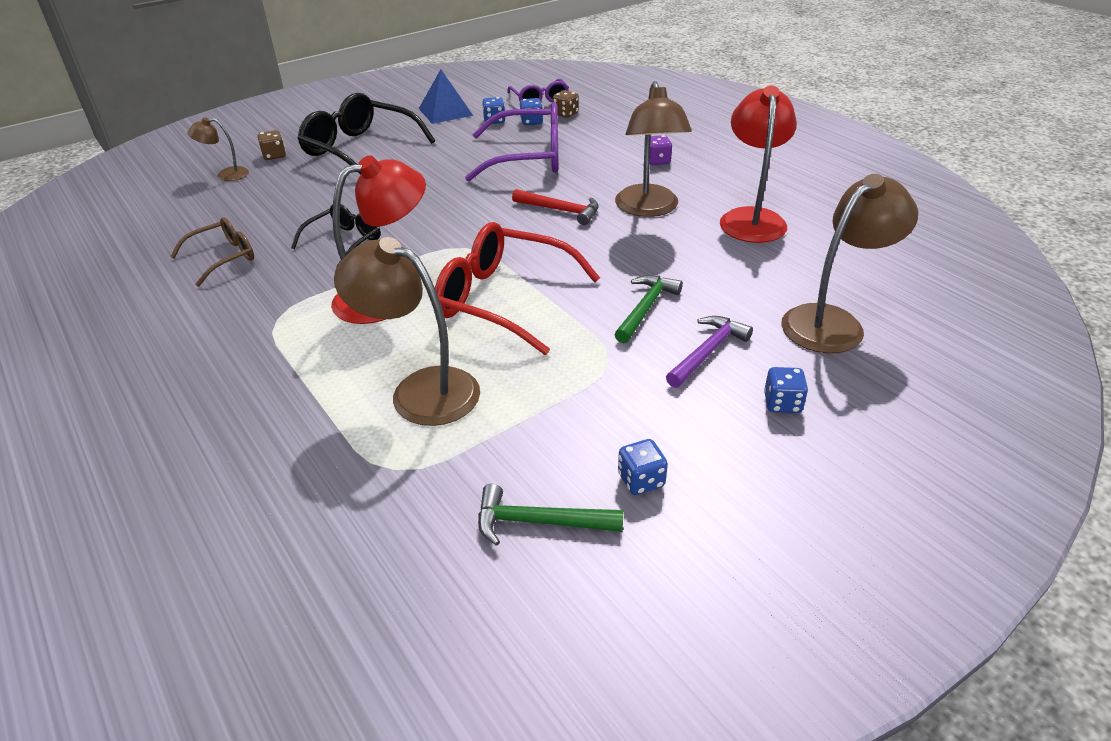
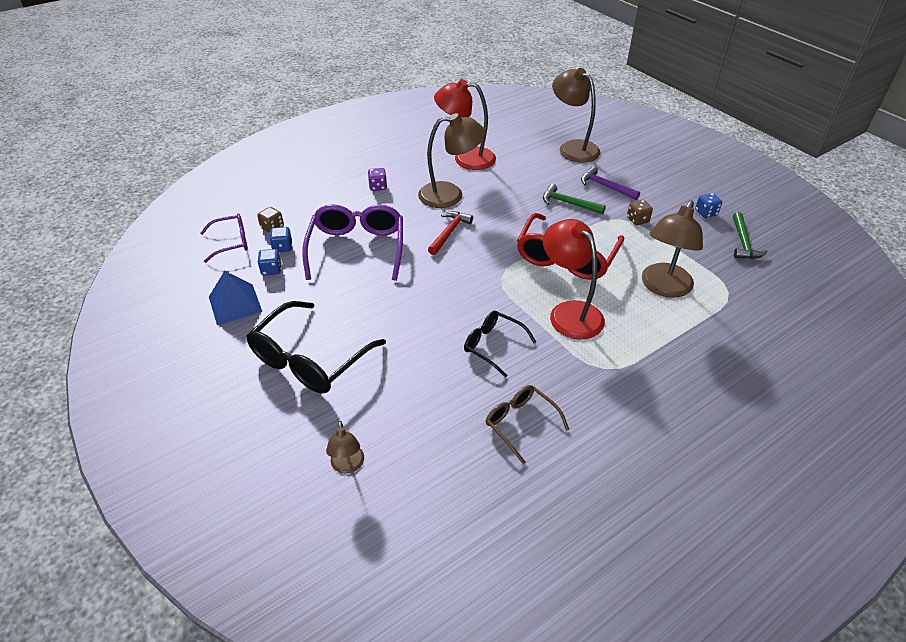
camera: 90 degrees left, 5 degrees up
brown dice [257,130,286,160] -> brown dice moved to [627,200,653,225]
blue dice [764,367,808,413] -> none

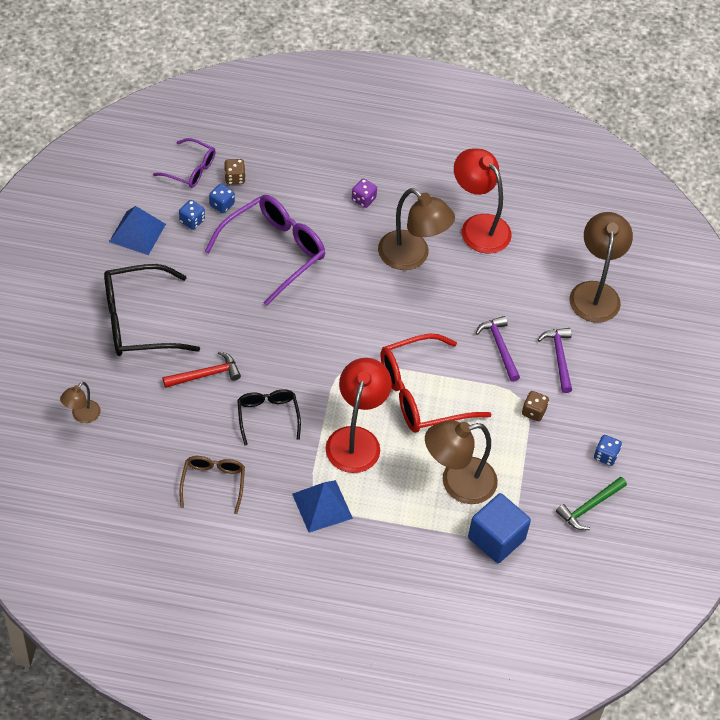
camera: 40 degrees right, 10 degrees up
red hammer [428,211,473,255] -> red hammer moved to [163,351,241,388]
green hammer [543,184,606,214] -> purple hammer [476,316,520,382]
none -> blue pyramid [292,480,353,533]
none -> blue cube [468,493,531,563]

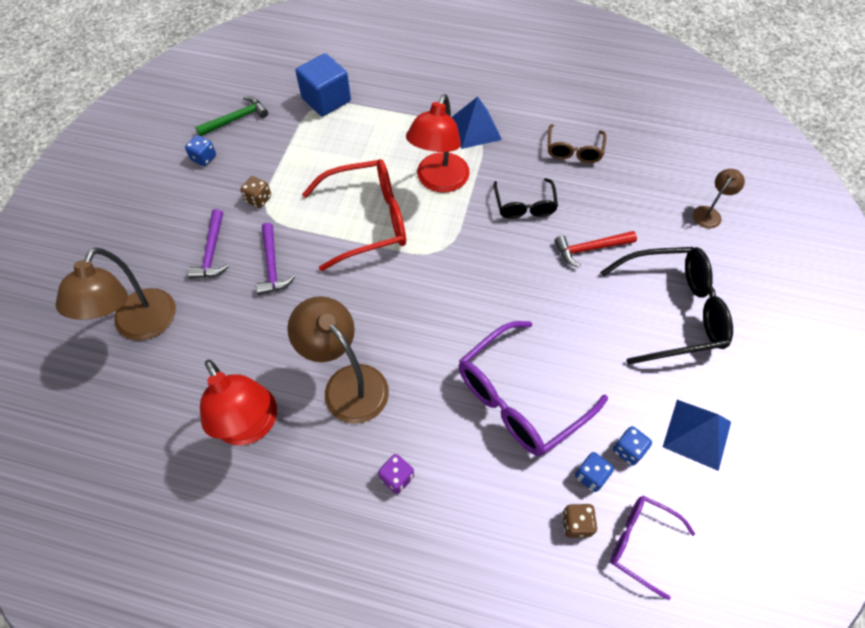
camera: 170 degrees left, 5 degrees up
brown lamp [425,420,498,504] -> none

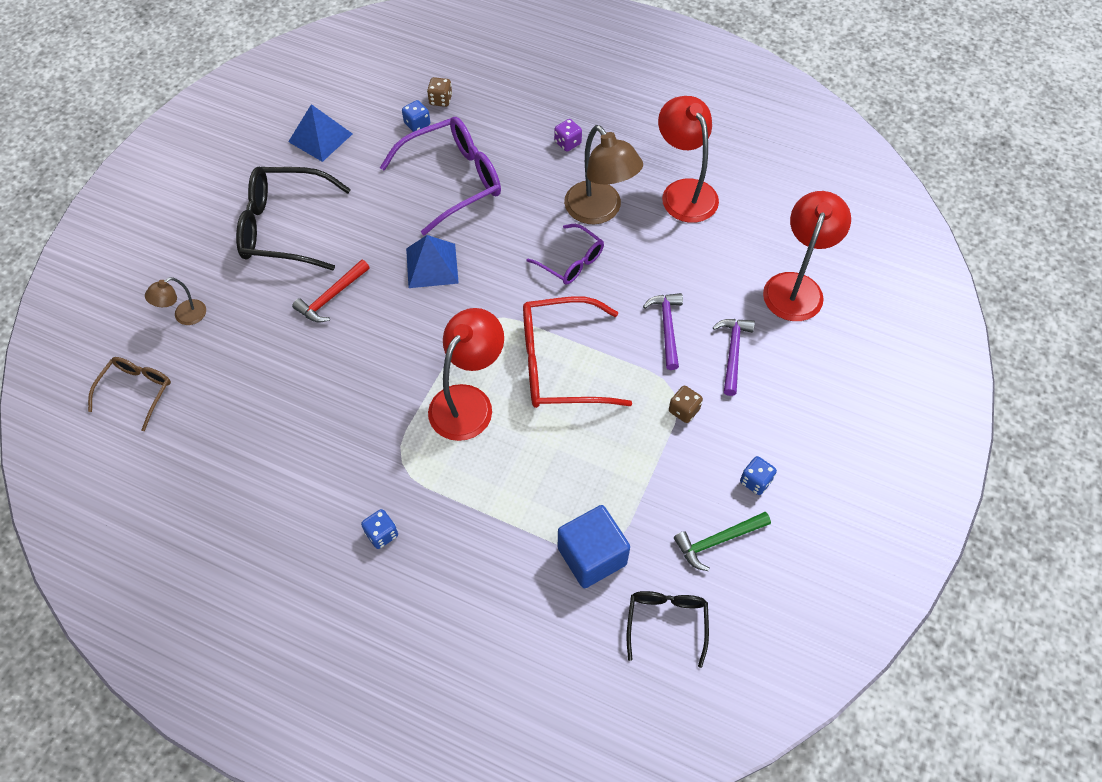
camera: 170 degrees left, 0 degrees up
brown lamp [55,247,176,341] -> red lamp [763,191,851,321]
blue pyramid [451,97,502,149] -> blue pyramid moved to [406,235,459,288]
black glasses [494,178,558,219] -> black glasses moved to [627,591,709,668]
brown glasses [548,124,606,163] -> brown glasses moved to [88,357,171,431]
red hammer [555,231,637,268] -> red hammer turned 135 degrees clockwise [292,259,370,322]
purple glasses [610,495,695,600] -> purple glasses moved to [526,224,604,285]
blue dice [613,426,652,466] -> blue dice moved to [361,509,398,549]

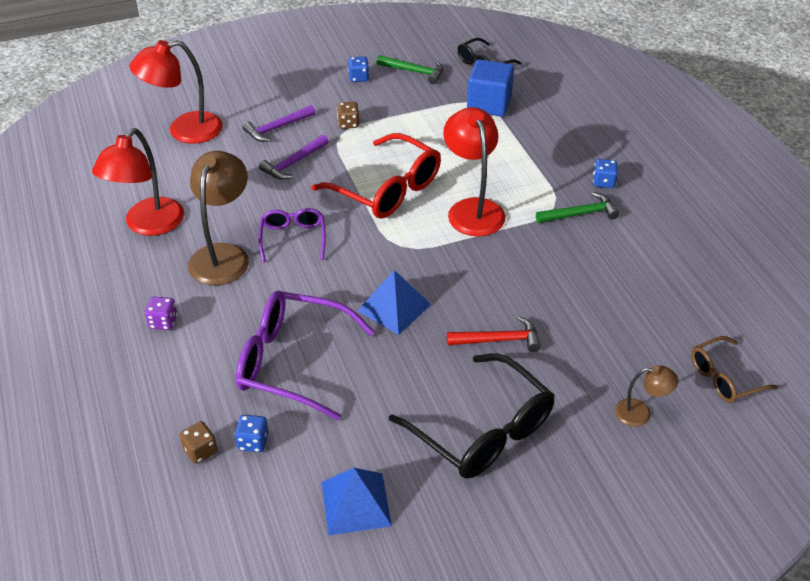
camera: 135 degrees left, 15 degrees down
red lamp [428,308,504,441] -> red lamp turned 90 degrees clockwise [443,107,506,236]
none -> green hammer [536,192,619,223]

